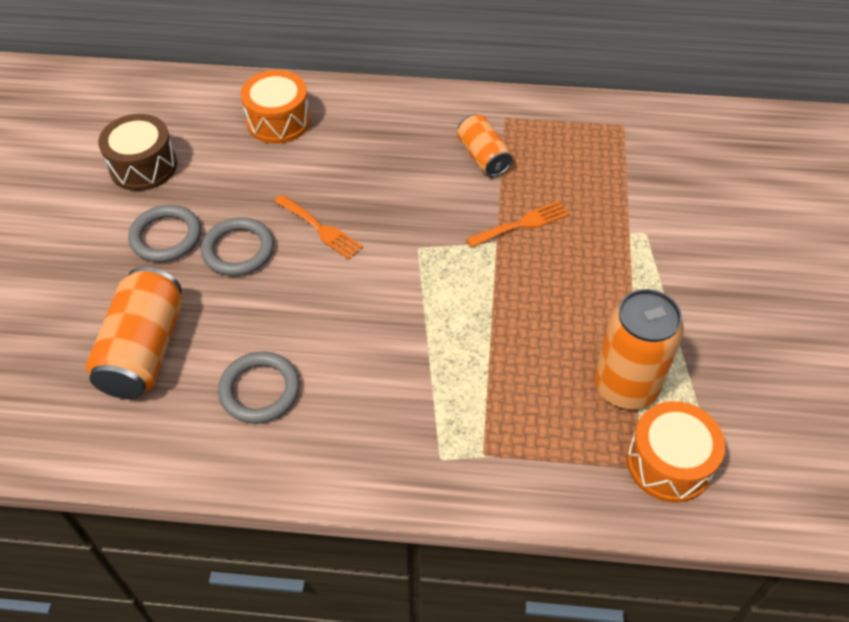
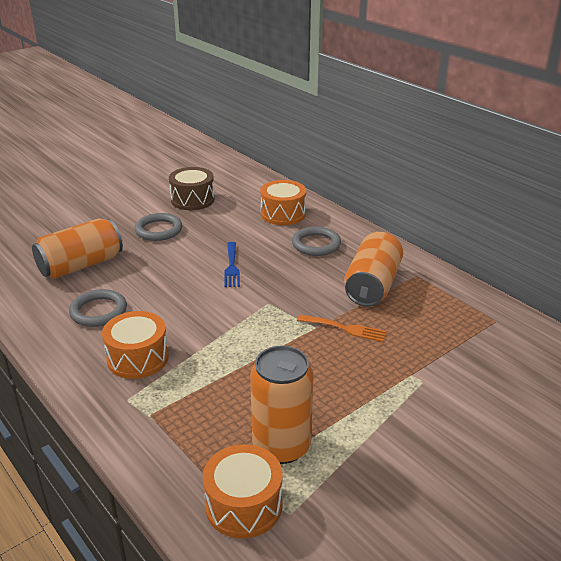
camera: 45 degrees right, 20 degrees down
grey ring [201,217,274,276] -> grey ring moved to [292,226,341,256]
orange fork [275,195,363,260] -> blue fork [224,242,240,287]
orange can [457,114,512,177] -> orange can [344,232,403,306], size x1.62
none -> orange drum [102,311,169,379]

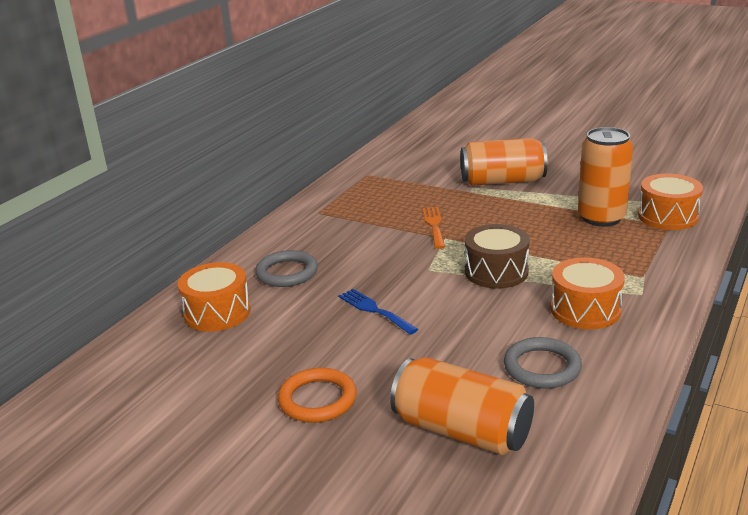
camera: 110 degrees left, 5 degrees down
grey ring [134,213,182,241] -> orange ring [278,368,357,423]
brown drum [169,167,215,210] -> brown drum moved to [465,224,530,288]
blue fork [224,242,240,287] -> blue fork turned 105 degrees counterclockwise [338,289,418,335]
orange can [344,232,403,306] -> orange can moved to [460,138,547,186]

